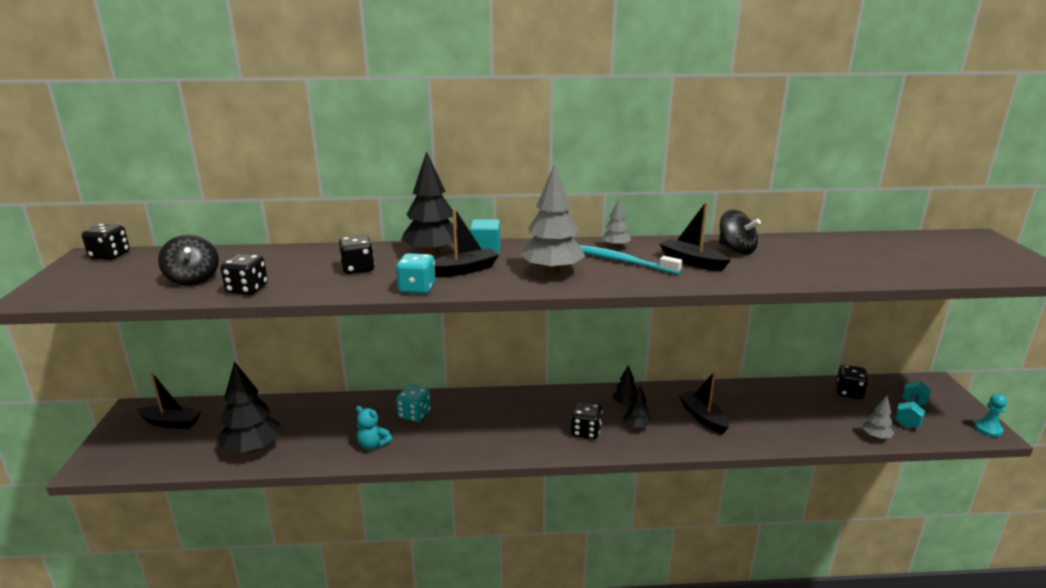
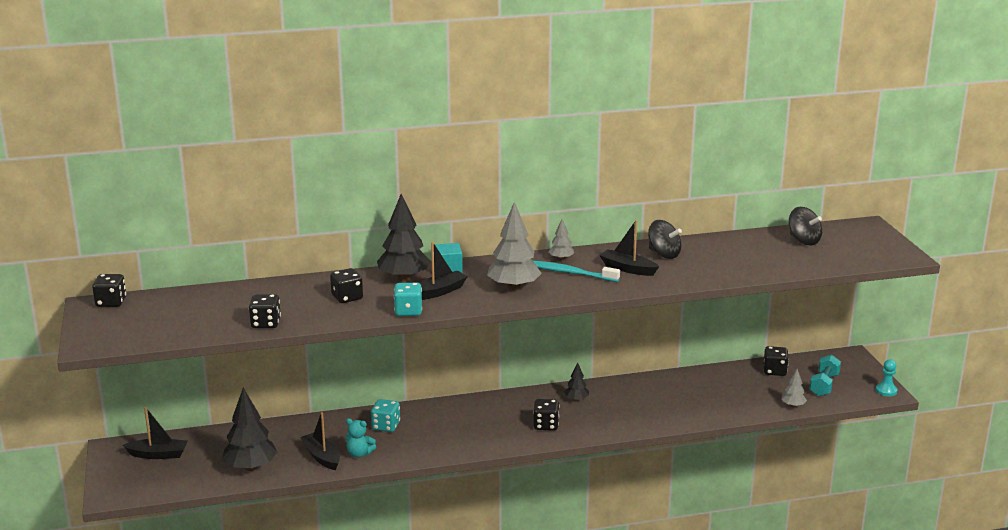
camera: 10 degrees left, 0 degrees up
black spinning top [158,234,219,286] -> black spinning top moved to [789,207,822,245]
black tree [623,385,652,429] -> none
black boat [679,371,729,434] -> black boat moved to [300,412,340,470]

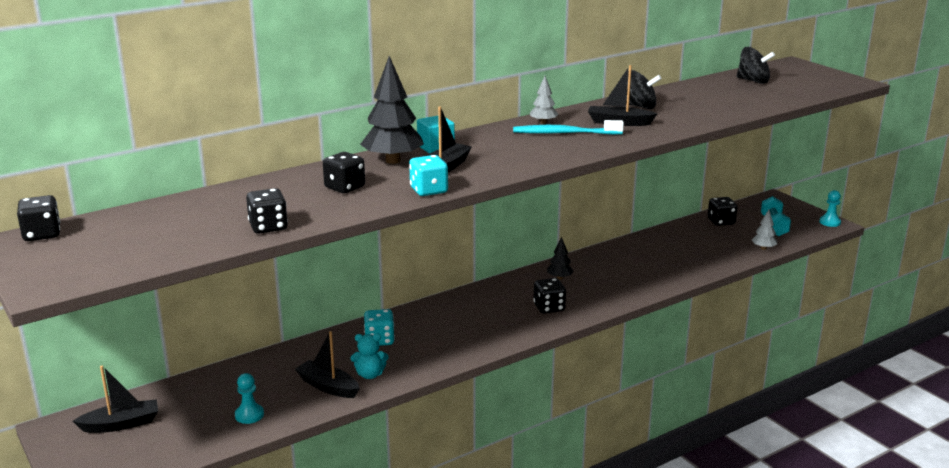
camera: 20 degrees left, 0 degrees up
black tree [222,388,277,471] -> turquoise pawn [235,373,264,424]
grey tree [487,202,542,291] -> none

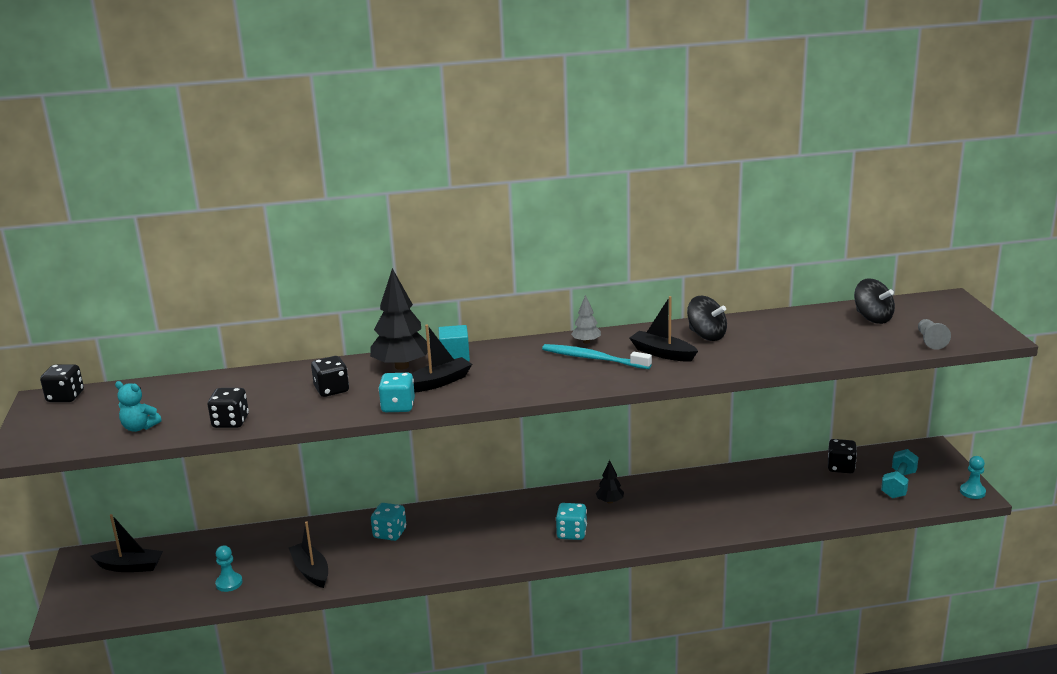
camera: 25 degrees right, 0 degrees up
turquoise teddy bear [351,333,388,379] -> turquoise teddy bear moved to [115,381,162,432]
black dice [533,278,566,314] -> turquoise dice [556,503,587,540]
grey tree [752,210,777,250] -> none
none -> grey pawn [918,319,951,350]

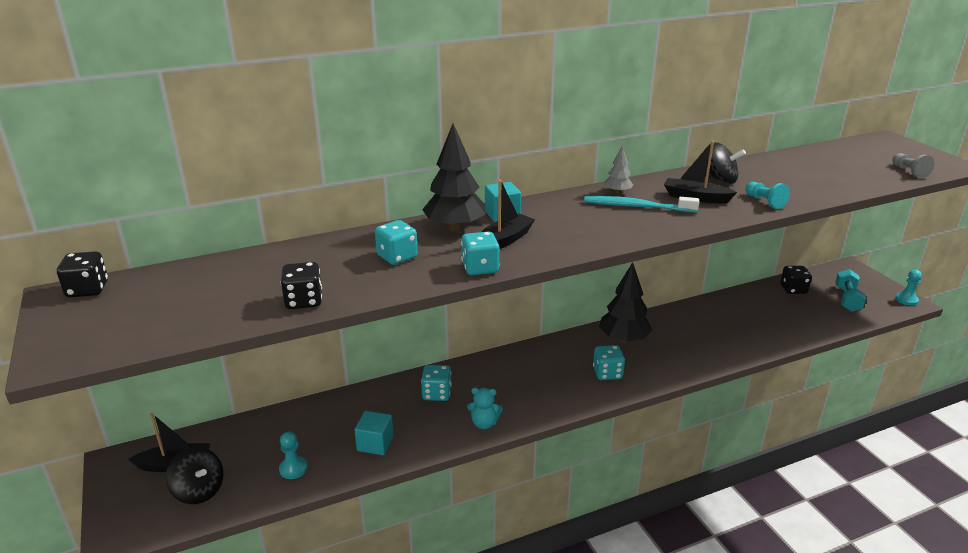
camera: 15 degrees left, 5 degrees up
turquoise teddy bear [115,381,162,432] -> turquoise teddy bear moved to [467,388,503,429]
black boat [289,522,328,588] -> turquoise cube [354,411,394,455]
black dice [311,356,349,397] -> turquoise dice [375,220,418,265]
black tree [596,460,624,504] -> black tree [599,262,652,343], size x1.99
black spinning top [854,278,895,324] -> black spinning top moved to [166,447,224,504]
none -> turquoise pawn [745,182,790,209]

